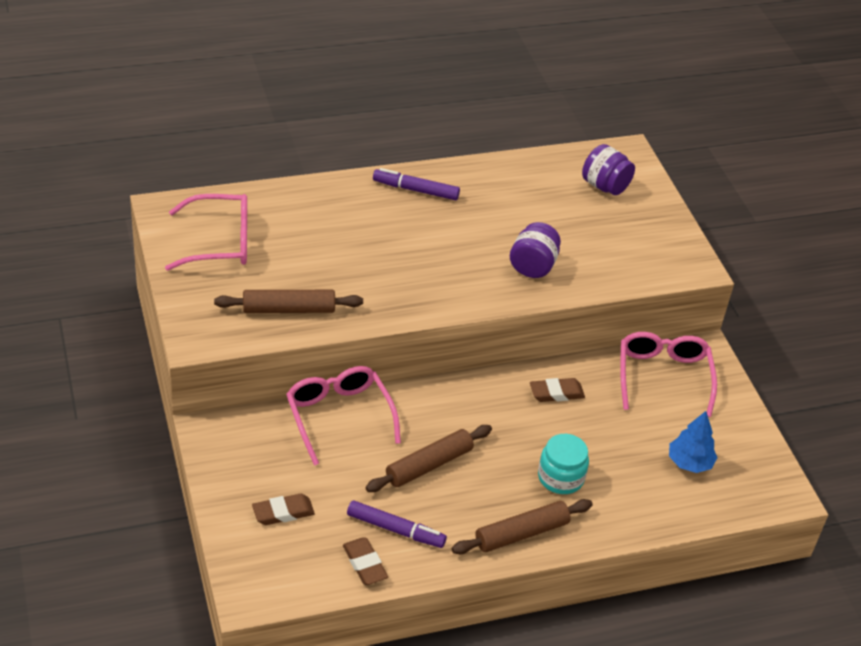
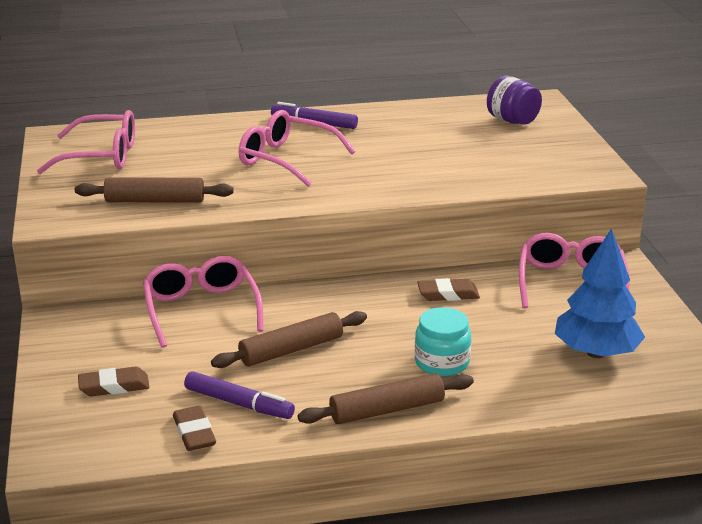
camera: 10 degrees right, 15 degrees down
purple jar [510,222,561,278] -> none
blue tree [669,411,718,473] -> blue tree [555,228,645,358], size x1.55
none -> pink glasses [238,110,355,187]

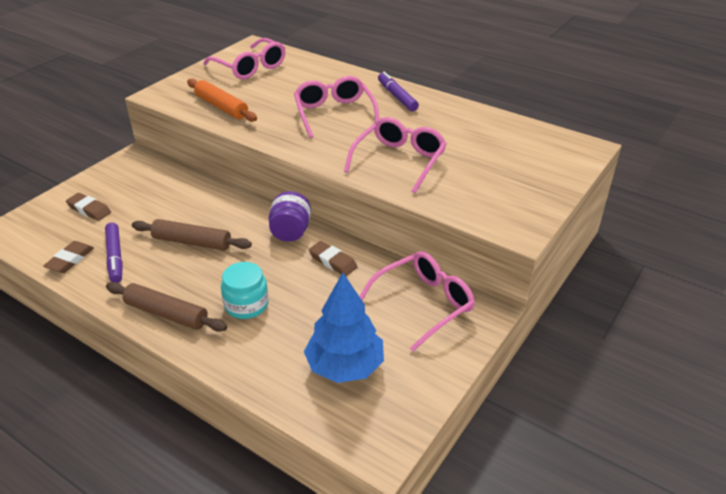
camera: 45 degrees right, 10 degrees up
brown rolling pin [75,177,234,203] -> orange rolling pin [187,79,257,122]
pink glasses [143,256,264,348] -> pink glasses moved to [344,117,447,193]
purple jar [487,75,542,125] -> purple jar moved to [269,191,311,242]

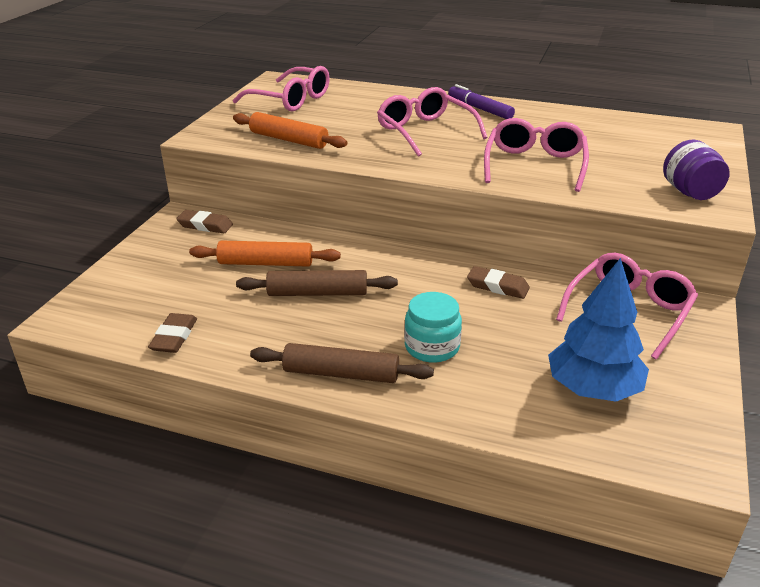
camera: 15 degrees left, 5 degrees down
brown eraser [66,193,111,221] -> brown eraser moved to [176,210,233,233]
purple marker [105,222,123,283] -> none
purple jar [269,191,311,242] -> purple jar moved to [663,140,730,200]
none -> orange rolling pin [189,240,341,267]

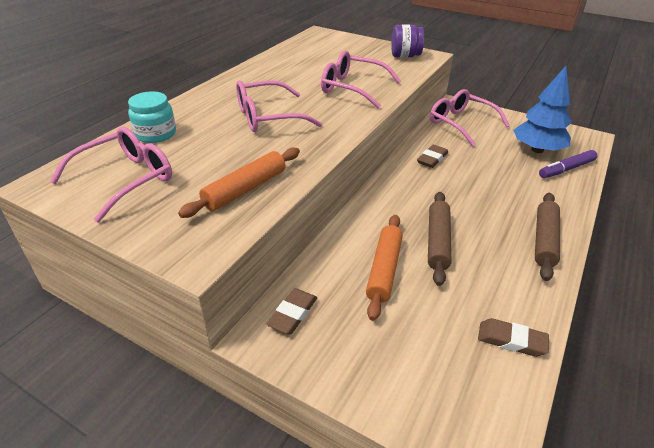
camera: 80 degrees left, 5 degrees up
turquoise jar [404,292,462,363] -> turquoise jar moved to [128,91,176,143]
purple marker [448,84,515,119] -> purple marker moved to [539,150,598,178]

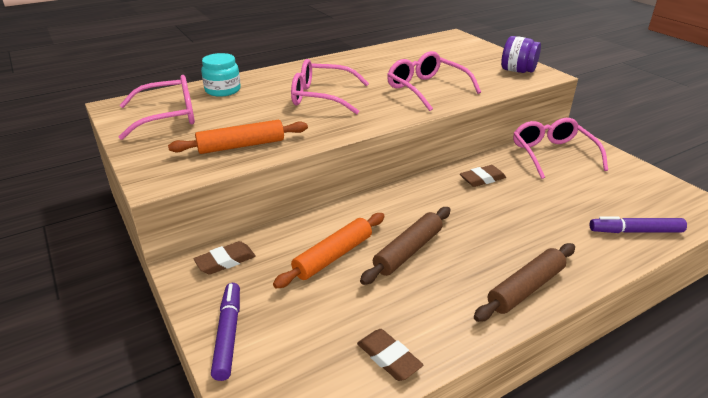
camera: 30 degrees right, 5 degrees down
blue tree [513,66,571,153] -> none
none -> purple marker [211,283,240,381]

